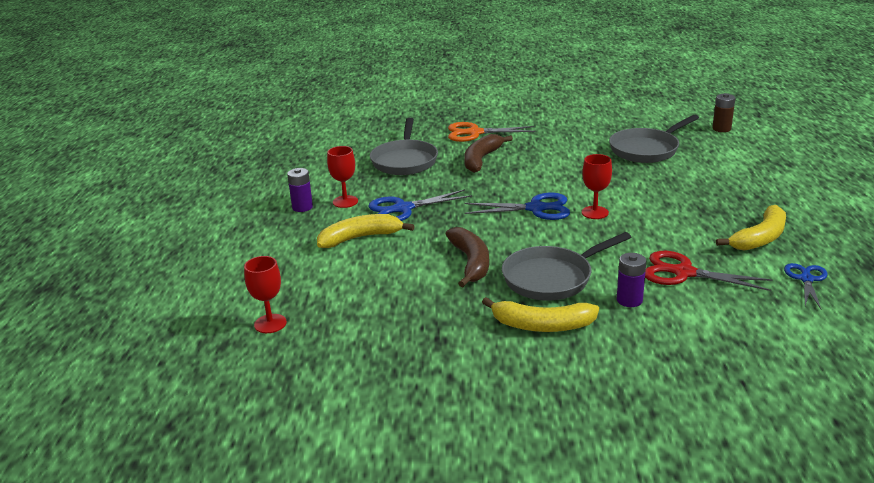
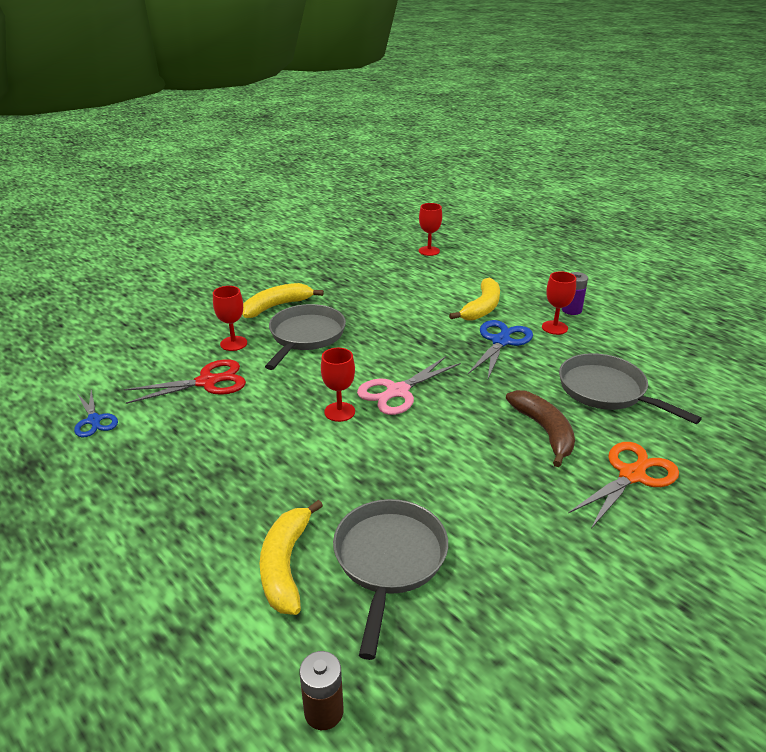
camera: 135 degrees right, 5 degrees up
brown banana [446,227,489,287] -> none
blue scissors [465,193,570,220] -> pink scissors [357,356,461,415]
purple battery [617,253,646,307] -> red goblet [213,286,247,351]
yellow banana [716,205,786,250] -> yellow banana moved to [260,500,323,615]

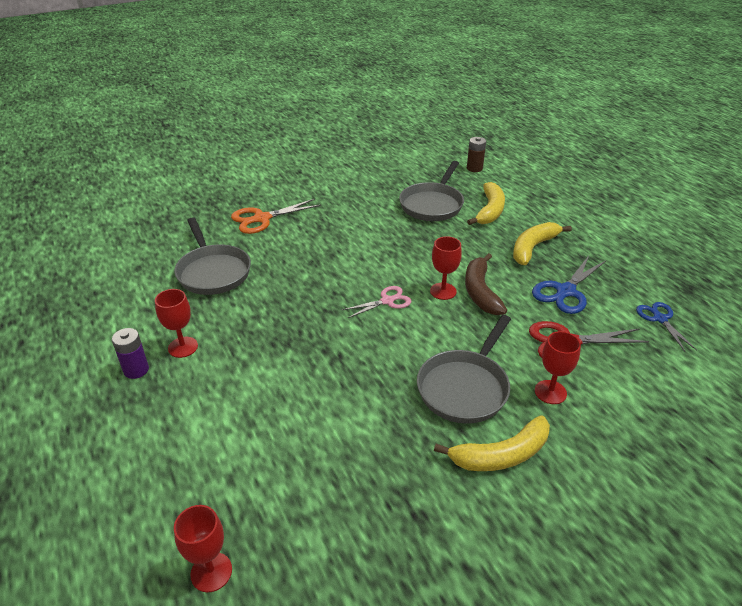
camera: 165 degrees left, 5 degrees up
pink scissors [357,356,461,415] -> pink scissors [342,286,411,318], size x0.65
yellow banana [449,278,500,321] -> yellow banana moved to [513,222,572,265]
blue scissors [468,320,533,379] -> blue scissors moved to [532,256,606,314]
brown banana [506,390,575,467] -> brown banana moved to [465,253,507,315]

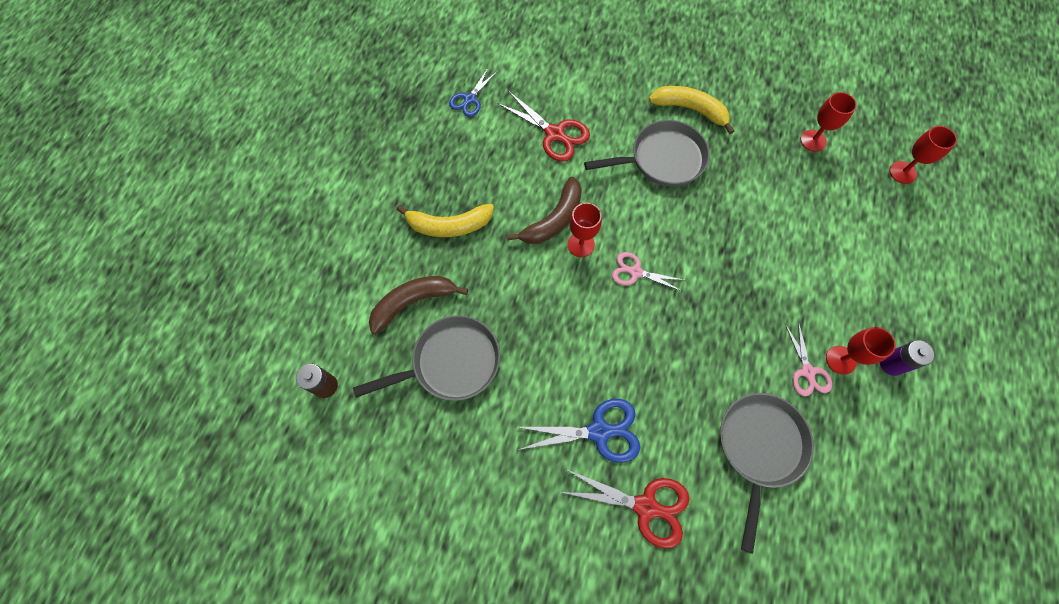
camera: 135 degrees left, 30 degrees up
orange scissors [231,199,321,234] -> red scissors [561,469,689,549]
yellow banana [467,182,505,225] -> brown banana [369,276,468,334]
blue scissors [532,256,606,314] -> blue scissors moved to [517,399,640,463]
red goblet [535,331,581,404] -> red goblet moved to [801,92,857,152]
none -> pink scissors [785,321,832,396]

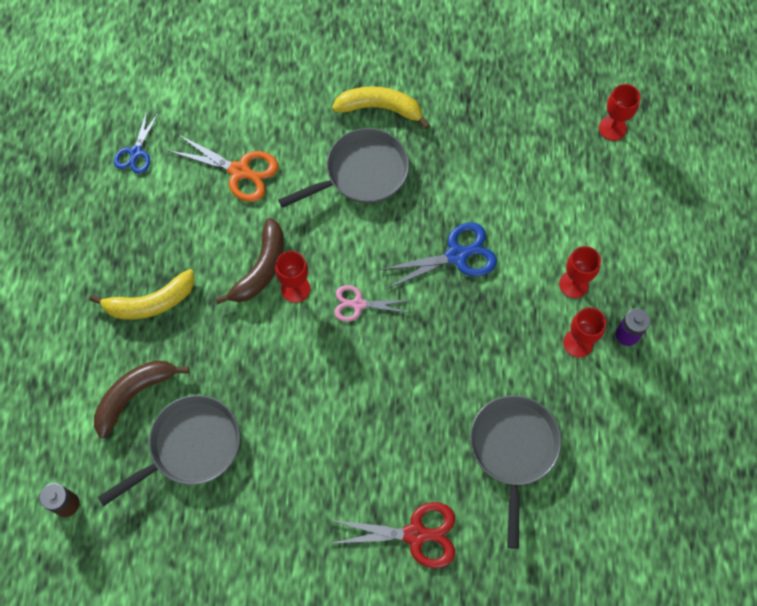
camera: 15 degrees left, 0 degrees up
red scissors [497,91,590,162] -> orange scissors [167,134,278,202]
blue scissors [517,399,640,463] -> blue scissors moved to [379,223,497,289]
pink scissors [785,321,832,396] -> none
red goblet [801,92,857,152] -> red goblet moved to [559,246,601,298]

